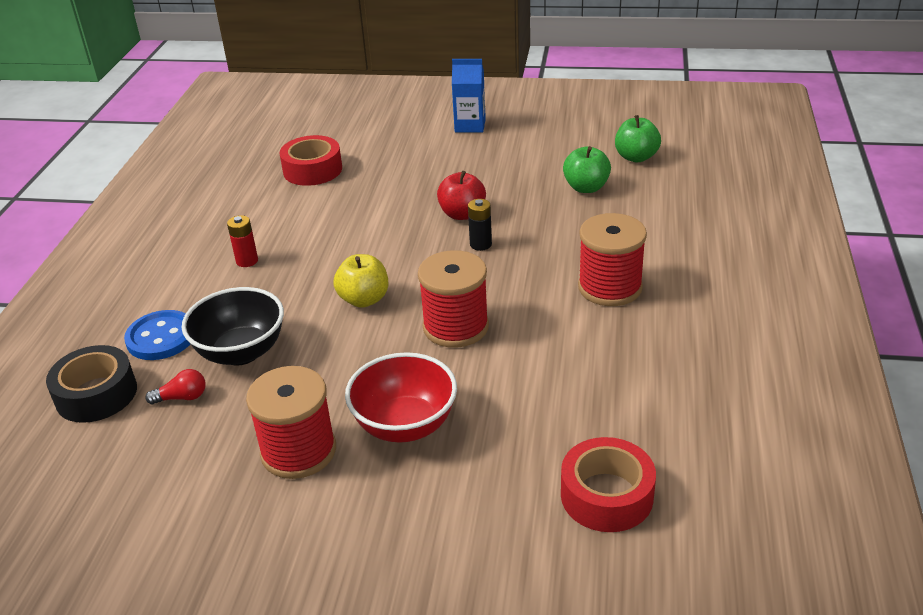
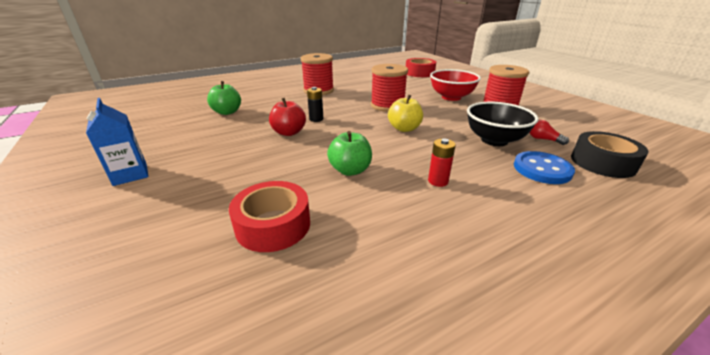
camera: 130 degrees left, 5 degrees down
green apple [615,115,661,162] -> green apple moved to [327,131,372,176]

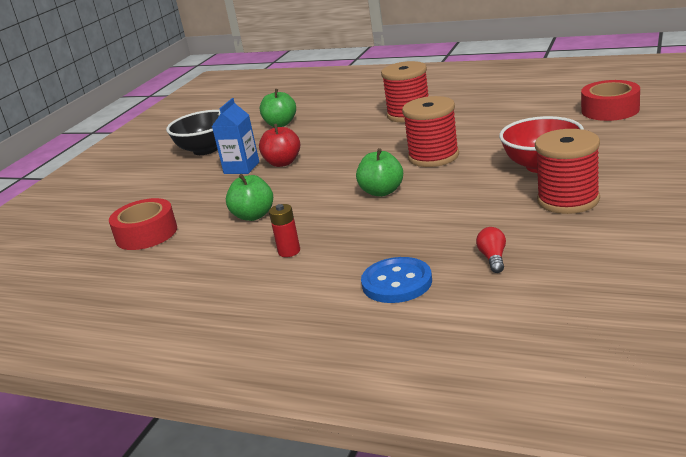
camera: 55 degrees right, 5 degrees down
blue carton [86,98,149,186] -> blue carton moved to [212,98,259,174]
black battery [307,87,323,122] -> none
yellow apple [388,95,423,132] -> green apple [356,148,403,197]
black bowl [467,102,539,146] -> black bowl moved to [166,110,220,155]
black tape [571,131,648,178] -> none

